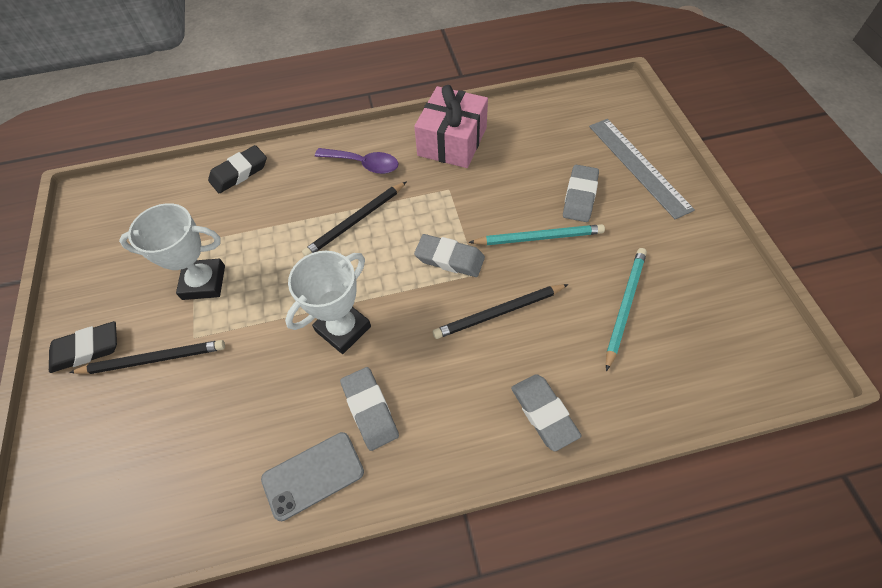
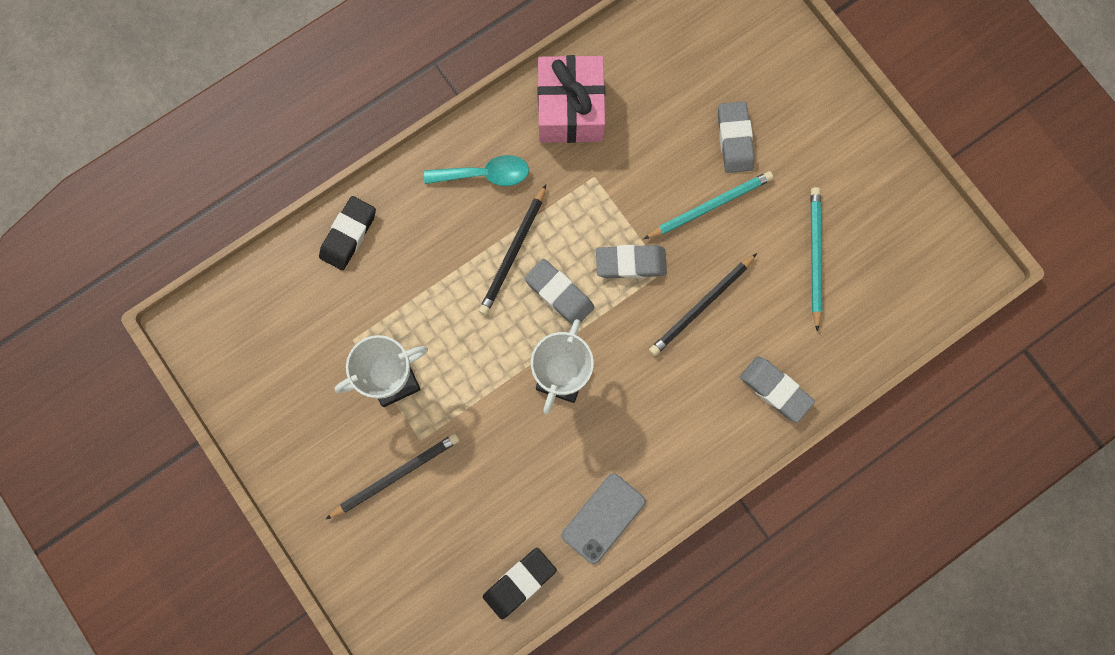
camera: 25 degrees left, 20 degrees up
black eraser [49,321,117,373] -> black eraser moved to [483,548,557,619]
purple spoon [315,148,399,174] -> turquoise spoon [424,155,529,186]
grey eraser [340,367,399,451] -> grey eraser moved to [525,259,594,325]
grey ruler [589,119,695,219] -> none

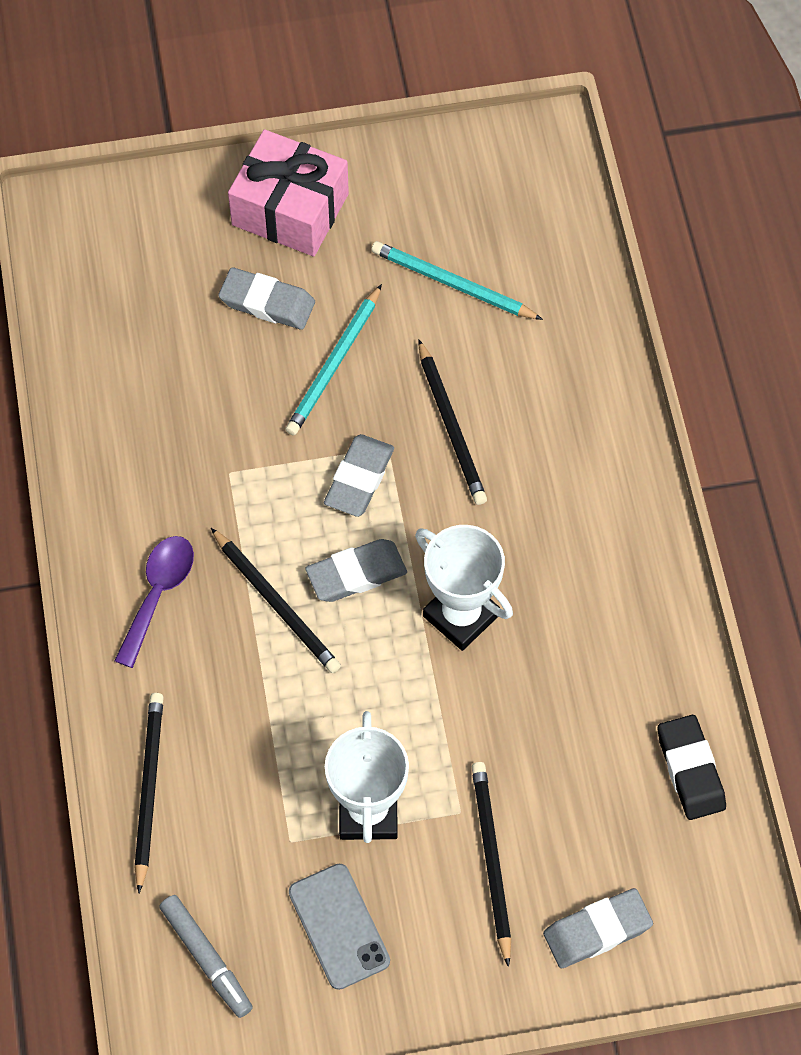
camera: 65 degrees left, 15 degrees down
black eraser [319,196,376,270] -> black pencil [134,693,164,893]
turquoise spoon [424,155,529,186] -> purple spoon [114,536,194,668]
pink gift [537,55,605,143] -> pink gift moved to [228,129,349,256]
grey phone [562,473,646,564] -> grey phone moved to [289,864,390,990]
turquoise pencil [644,171,773,239] -> turquoise pencil turned 150 degrees counterclockwise [285,284,382,435]
grey eraser [740,356,815,423] -> grey eraser moved to [543,888,653,968]
none -> grey marker [159,895,253,1018]

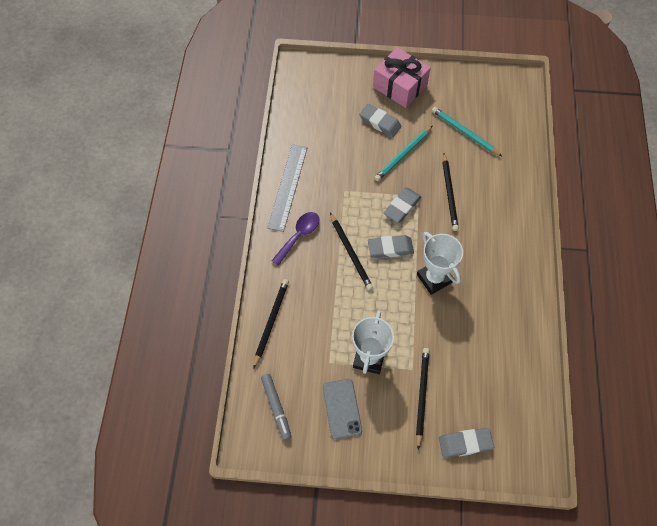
camera: 15 degrees right, 0 degrees up
black eraser [658,715,726,820] -> none
none -> grey ruler [267,144,307,232]

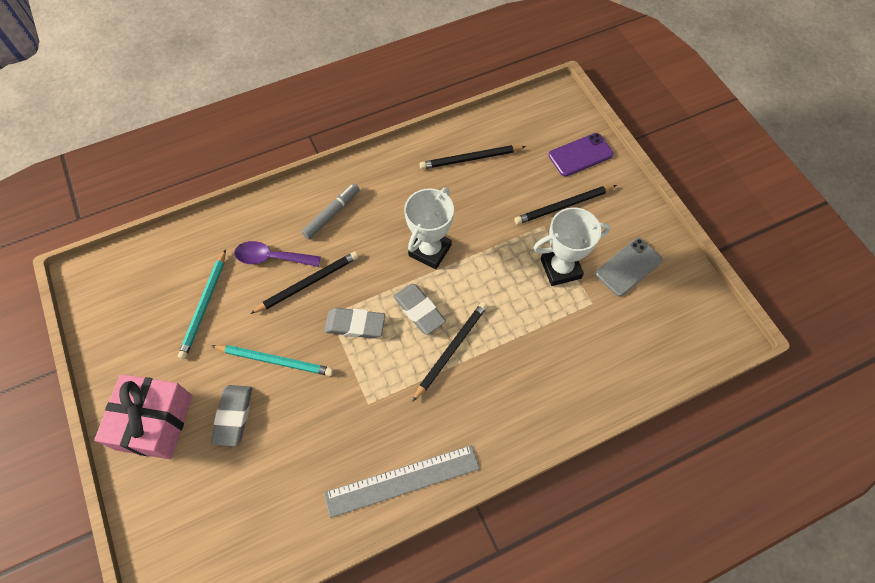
camera: 120 degrees left, 0 degrees up
black pencil [253,279,289,369] -> black pencil moved to [420,145,526,169]
grey marker [261,374,291,440] -> grey marker moved to [301,183,360,239]
purple spoon [271,212,319,266] -> purple spoon moved to [234,241,321,267]
grey eraser [439,428,494,458] -> purple phone [549,133,614,177]

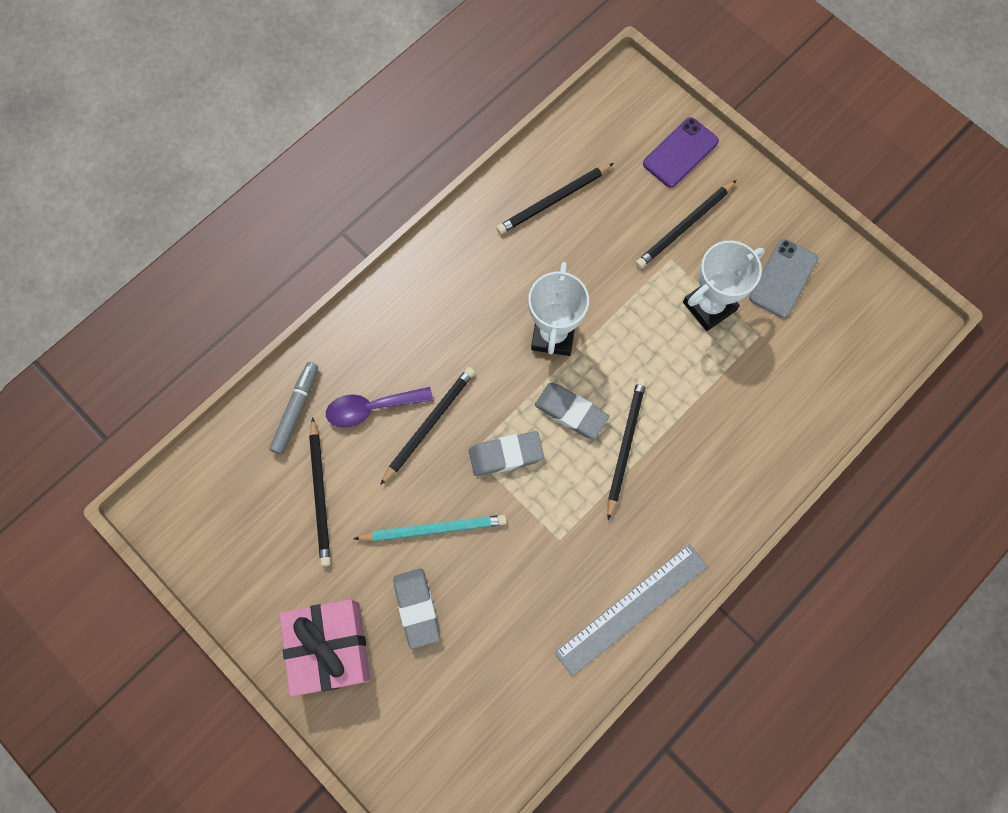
camera: 20 degrees left, 10 degrees up
turquoise pencil [178,249,226,359] -> black pencil [309,417,331,566]
grey marker [301,183,360,239] -> grey marker moved to [269,362,318,455]

